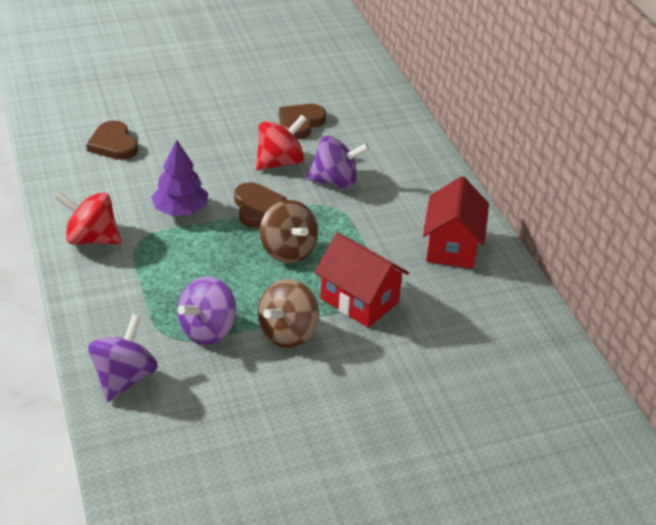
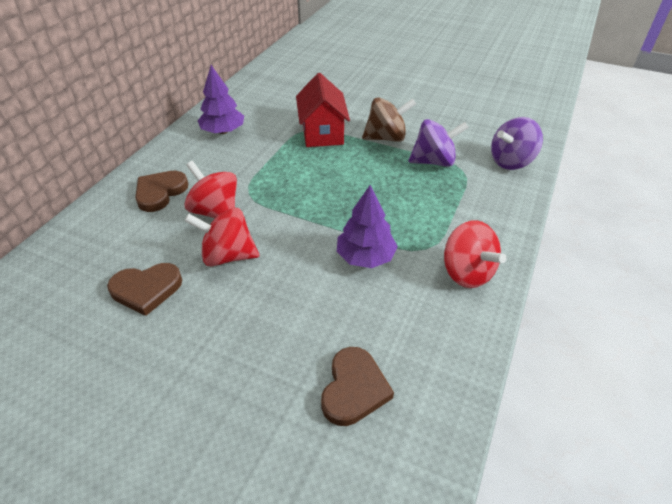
camera: 135 degrees left, 5 degrees up
brown heart [234,182,287,228] -> brown heart moved to [135,171,188,212]
brown spinning top [260,200,318,263] -> none
purple spinning top [307,136,369,189] -> red spinning top [184,161,237,218]
red house [423,176,489,269] -> purple tree [198,65,244,134]

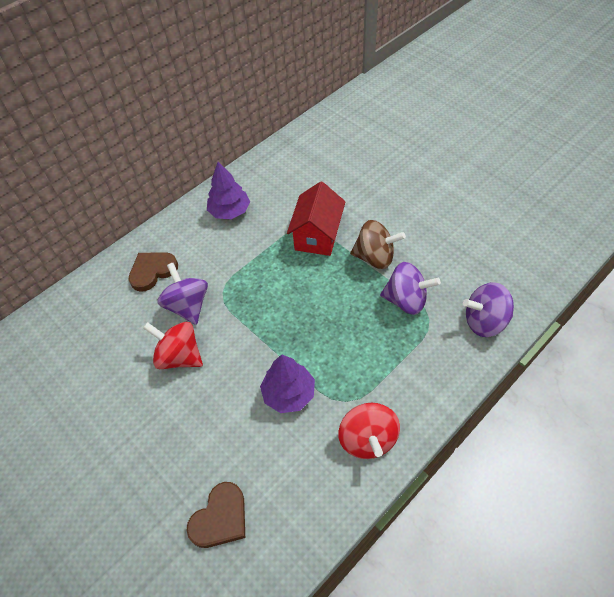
camera: 25 degrees right, 10 degrees up
brown heart [107,263,182,316] -> none
red spinning top [184,161,237,218] -> purple spinning top [157,263,208,325]

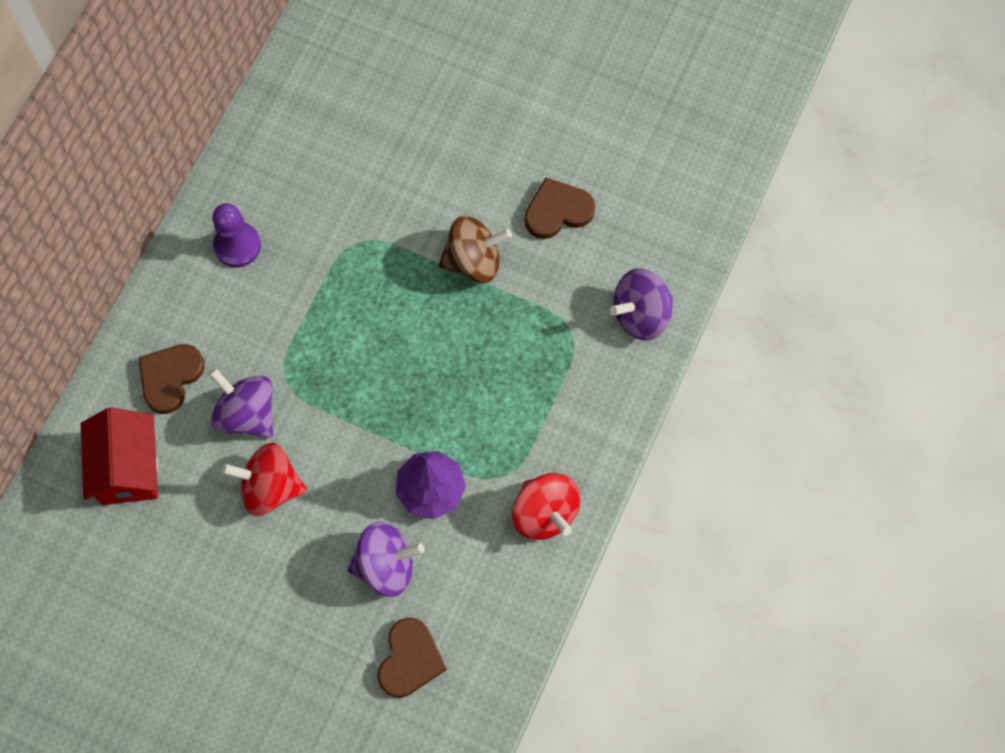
camera: 25 degrees left, 15 degrees up
purple tree [207,162,250,219] -> purple pawn [212,203,261,267]
red house [287,181,345,256] -> red house moved to [81,408,158,505]
purple spinning top [380,262,441,315] -> purple spinning top moved to [348,522,424,597]
none -> brown heart [525,178,595,239]

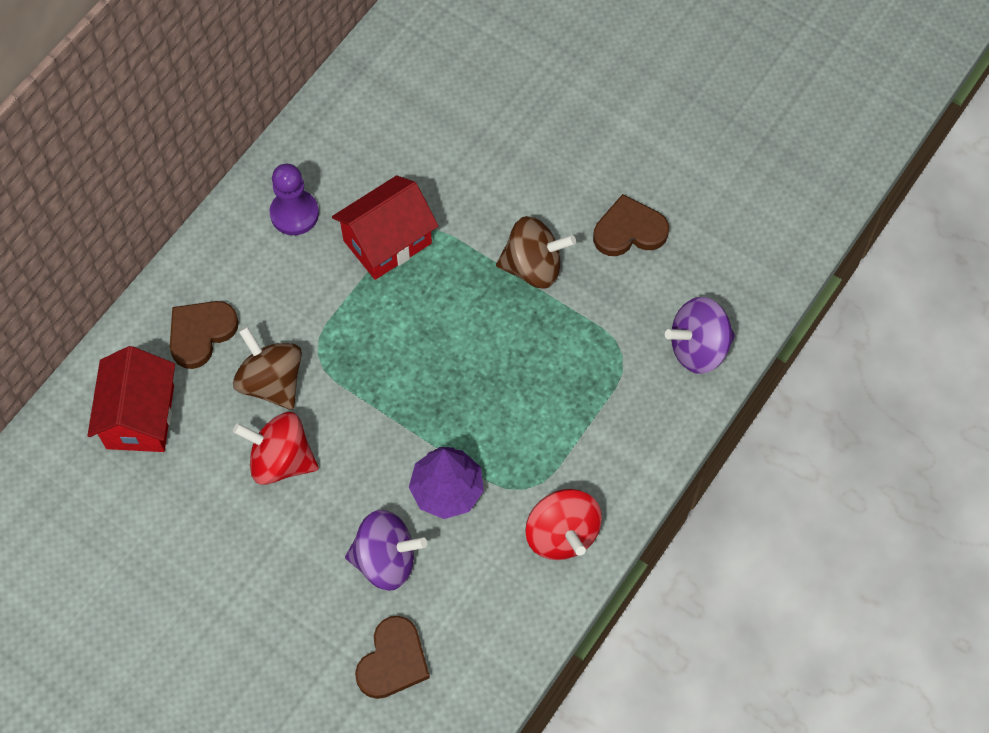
camera: 10 degrees right, 5 degrees down
purple spinning top [209,368,273,438] -> brown spinning top [233,326,302,410]
none -> red house [332,175,438,280]

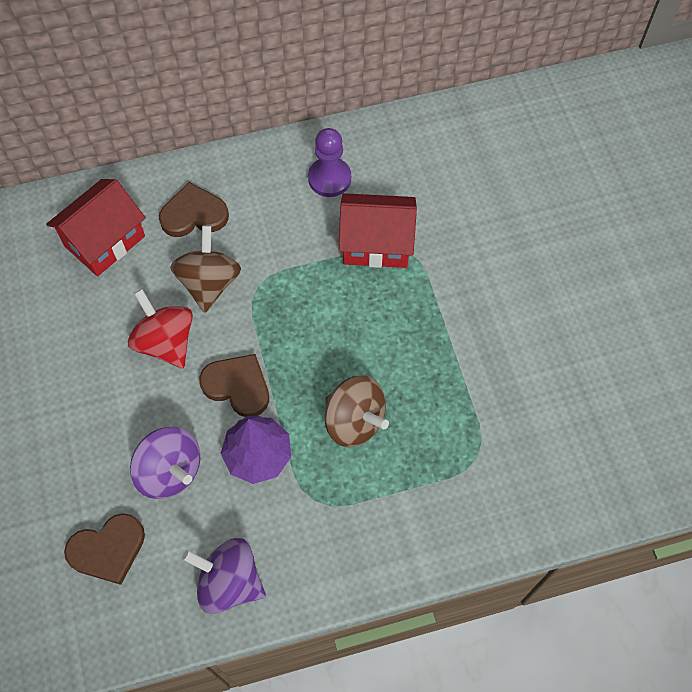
camera: 40 degrees right, 0 degrees up
brown spinning top [496,216,576,289] -> brown spinning top moved to [325,375,389,447]
red spinning top [526,489,602,560] -> none
brown heart [593,194,669,256] -> brown heart moved to [199,354,269,417]
purple spinning top [665,297,735,374] -> purple spinning top moved to [182,538,266,614]

